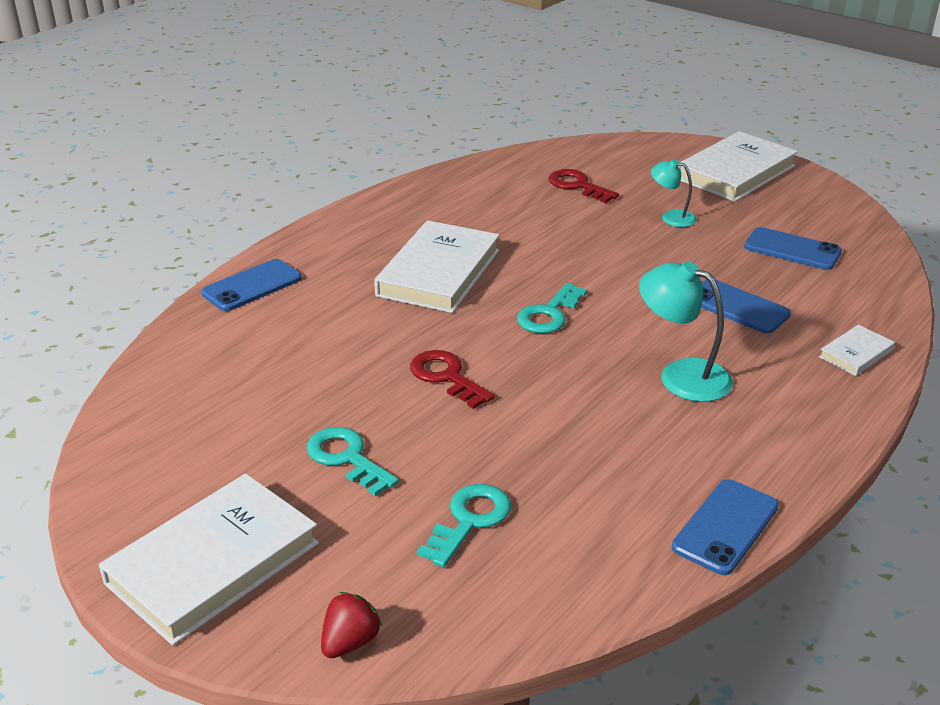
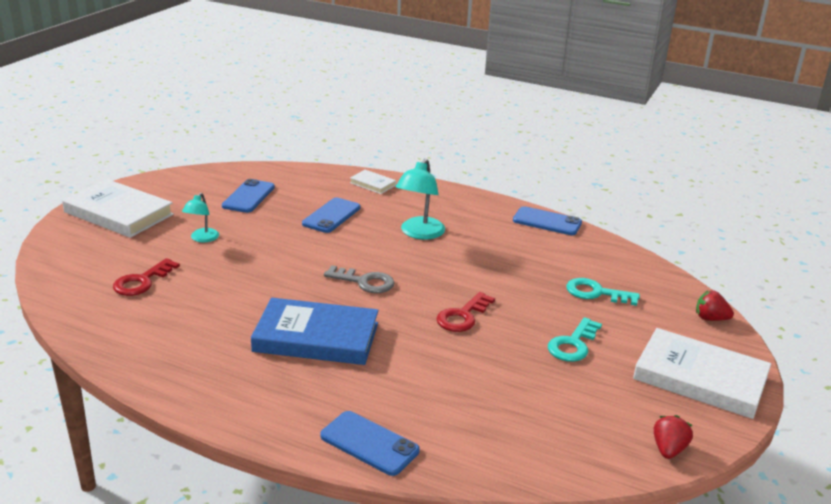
camera: 105 degrees left, 5 degrees down
white book [374,220,500,313] -> blue book [251,298,379,365]
turquoise key [517,283,587,333] -> grey key [324,265,395,293]
none -> red strawberry [654,415,693,459]

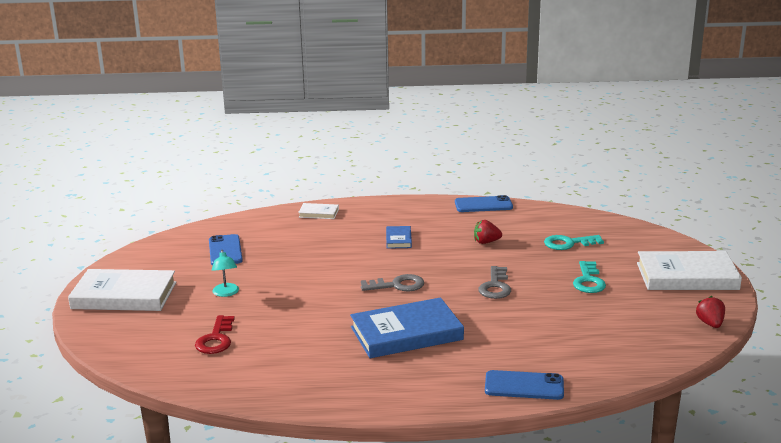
camera: 25 degrees left, 5 degrees down
blue phone [302,198,361,233] -> none
turquoise lamp [396,159,445,240] -> blue book [386,226,412,249]
red key [436,292,495,332] -> grey key [479,266,511,299]
red strawberry [696,290,734,321] -> red strawberry moved to [474,220,502,244]

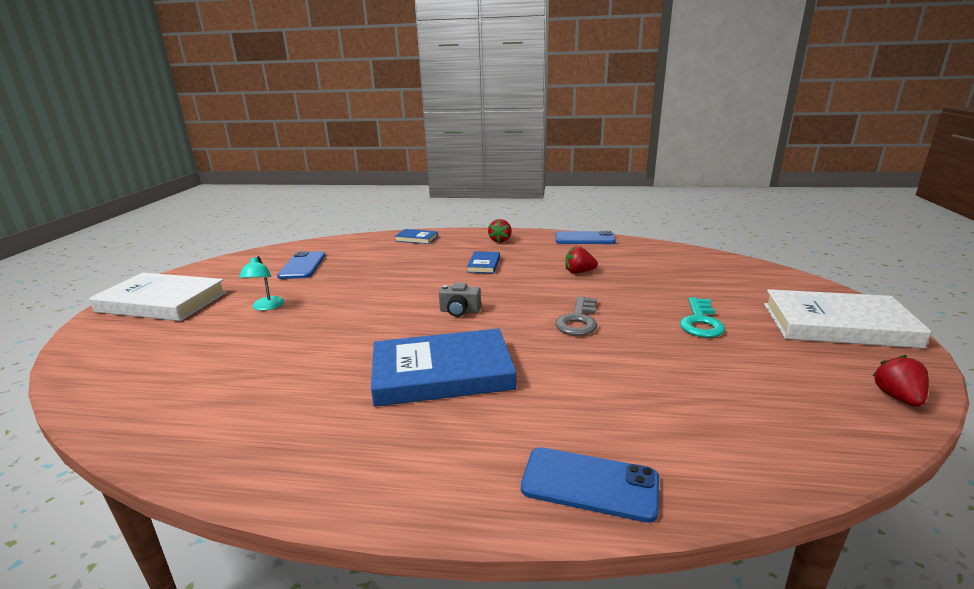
camera: 10 degrees right, 0 degrees up
red key [195,315,235,354] -> none
white book [298,203,339,219] -> blue book [395,229,438,244]
grey key [361,274,424,291] -> grey camera [439,282,481,317]
turquoise key [544,235,604,250] -> none
none -> red strawberry [488,219,511,243]

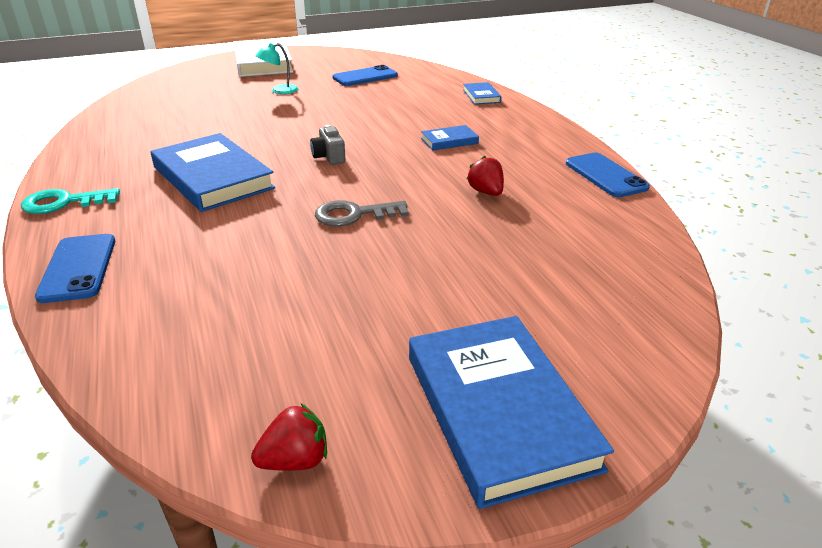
camera: 60 degrees right, 10 degrees up
red strawberry [488,219,511,243] -> none
turquoise key [680,297,725,338] -> turquoise key moved to [21,188,120,214]
white book [764,289,932,349] -> blue book [409,316,614,509]

